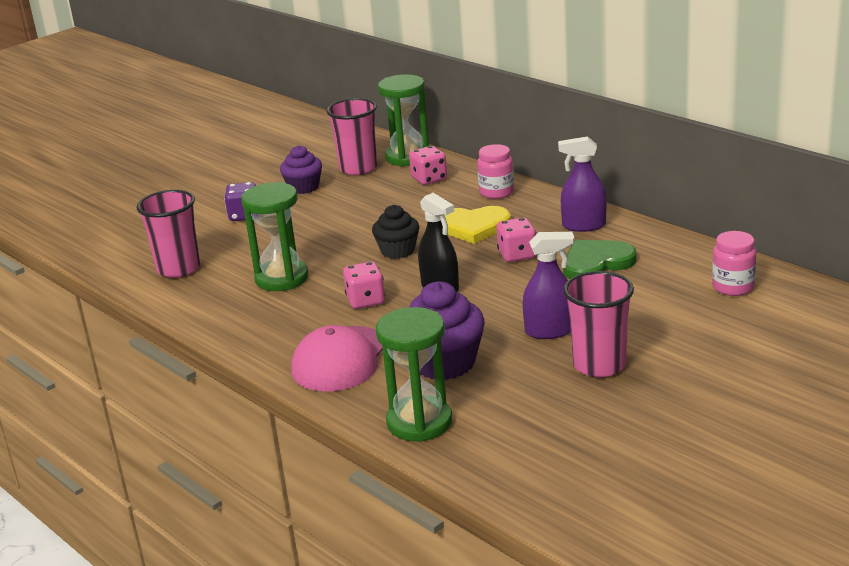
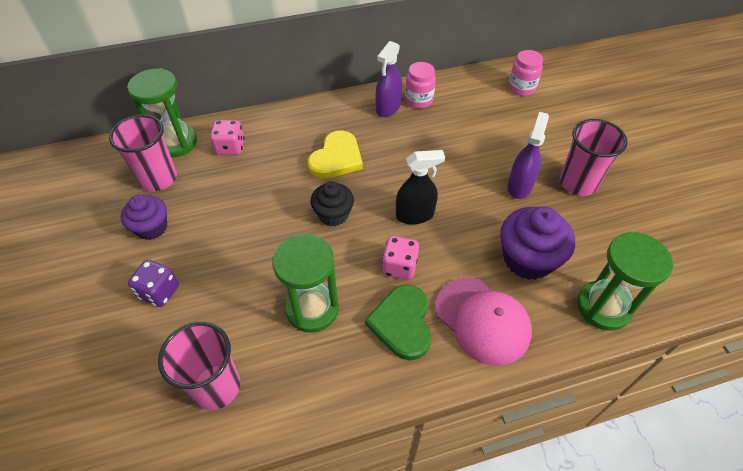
camera: 65 degrees left, 25 degrees up
pink jar [477,144,514,199] -> pink jar moved to [405,62,436,109]
pink dice [497,217,536,262] -> none
green heart [563,240,637,279] -> green heart moved to [365,285,432,361]

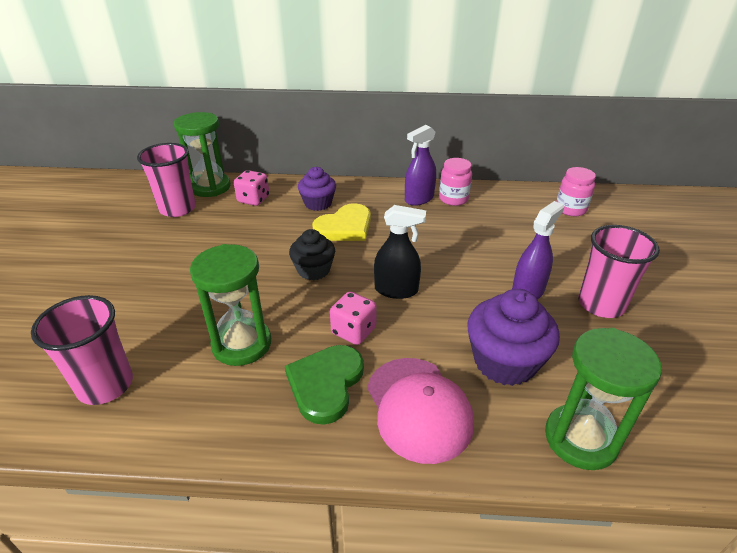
camera: 20 degrees right, 15 degrees down
purple cupcake [121,195,167,240] -> purple cupcake moved to [298,167,336,211]
purple dice [128,260,179,307] -> none

